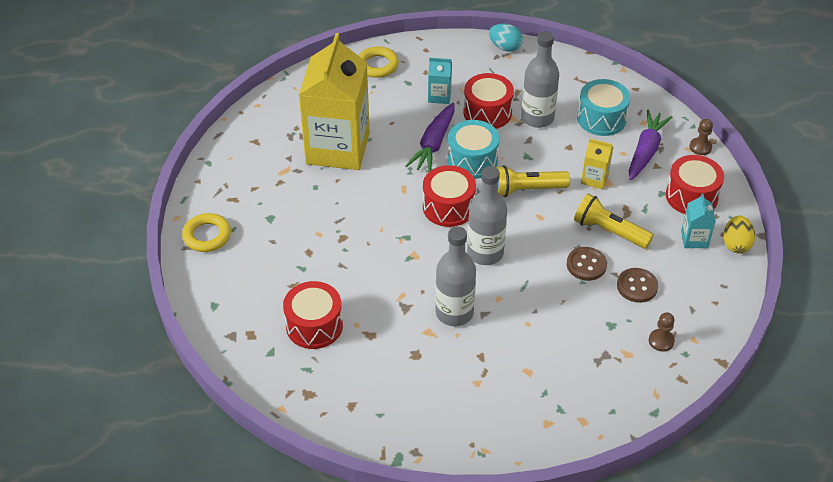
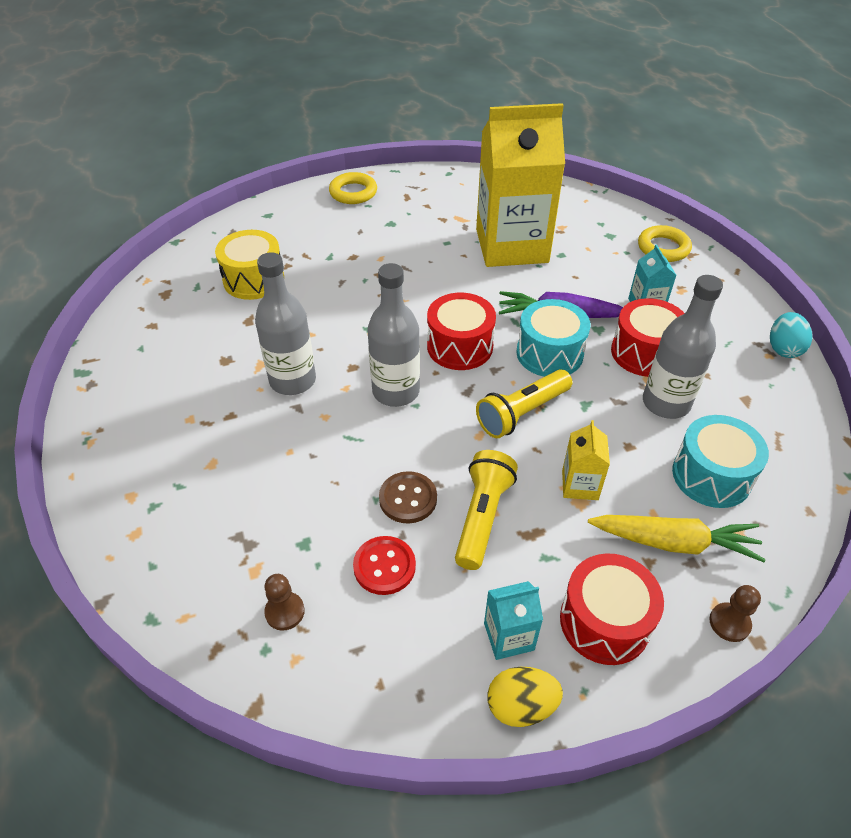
camera: 75 degrees right, 0 degrees up
red drum [283,281,343,349] -> yellow drum [215,230,284,300]
yellow flashlight [496,165,570,198] -> yellow flashlight turned 105 degrees counterclockwise [476,369,572,438]
brown button [617,268,658,303] -> red button [353,536,416,595]
purple carrot [629,110,672,180] -> yellow carrot [588,515,766,562]

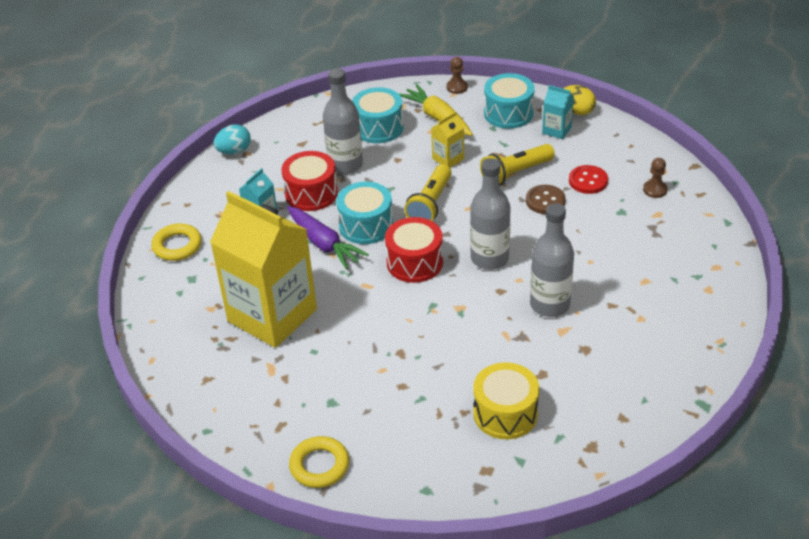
camera: 135 degrees left, 5 degrees down
yellow flashlight [476,369,572,438] -> yellow flashlight turned 105 degrees clockwise [404,164,452,221]
red drum [560,553,664,665] -> turquoise drum [484,73,535,129]

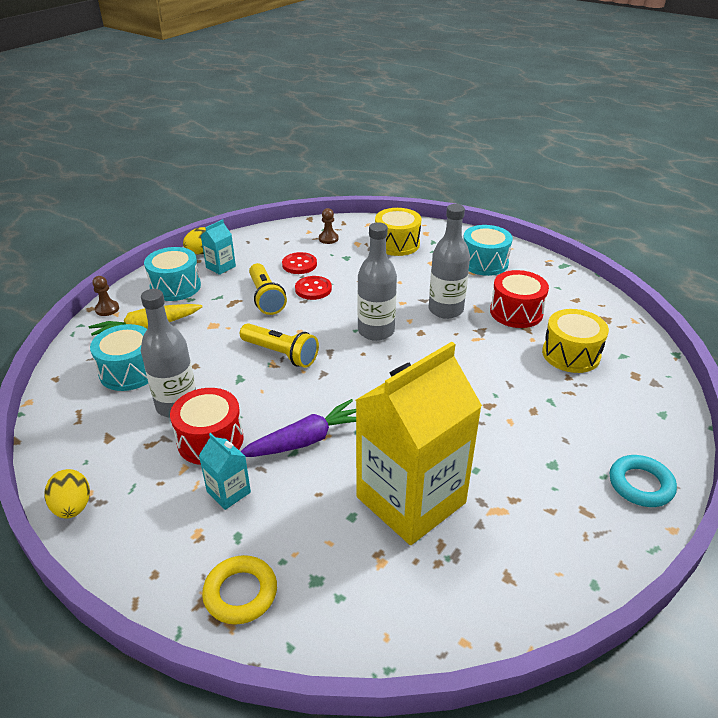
camera: 80 degrees left, 5 degrees down
turquoise egg [213,124,251,154] -> yellow egg [45,469,90,518]
yellow ring [289,436,349,488] -> turquoise ring [610,455,677,507]
turquoise drum [336,182,393,244] -> turquoise drum moved to [463,225,513,276]
red drum [385,217,443,283] -> red drum moved to [490,270,549,328]
yellow carton [431,111,464,168] -> none
brown button [526,185,566,214] -> red button [295,276,332,300]
none -> yellow drum [375,208,421,256]

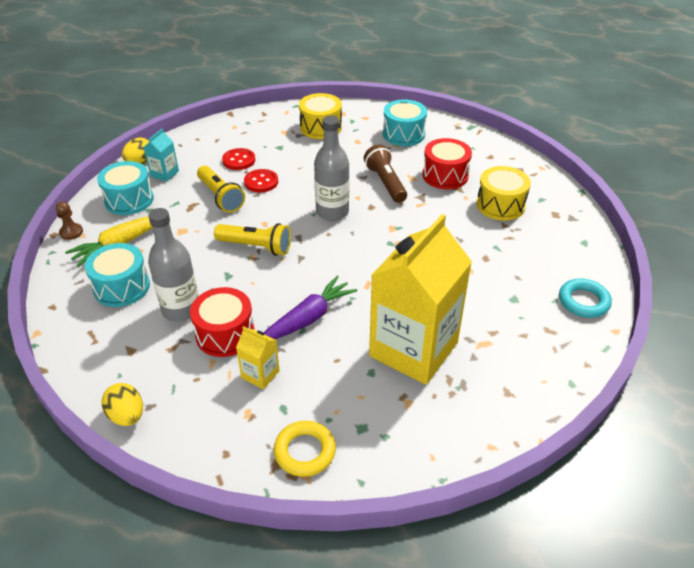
camera: 15 degrees left, 5 degrees up
turquoise carton [199,433,251,510] -> yellow carton [236,326,280,389]
brown pawn [319,208,338,244] -> none
grey bottle [428,204,470,319] -> brown flashlight [364,144,407,203]

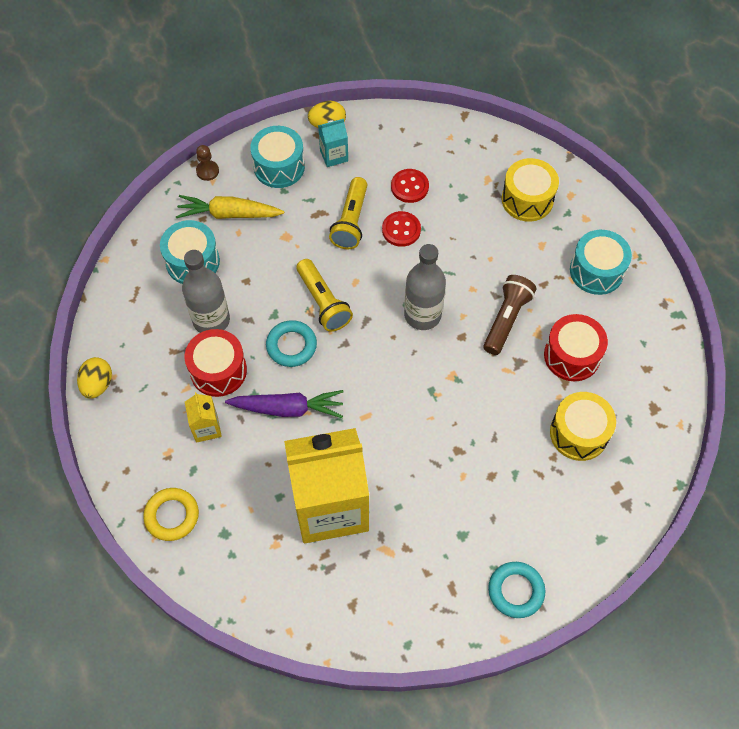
camera: 45 degrees right, 20 degrees up
none -> turquoise ring [266,320,317,367]

